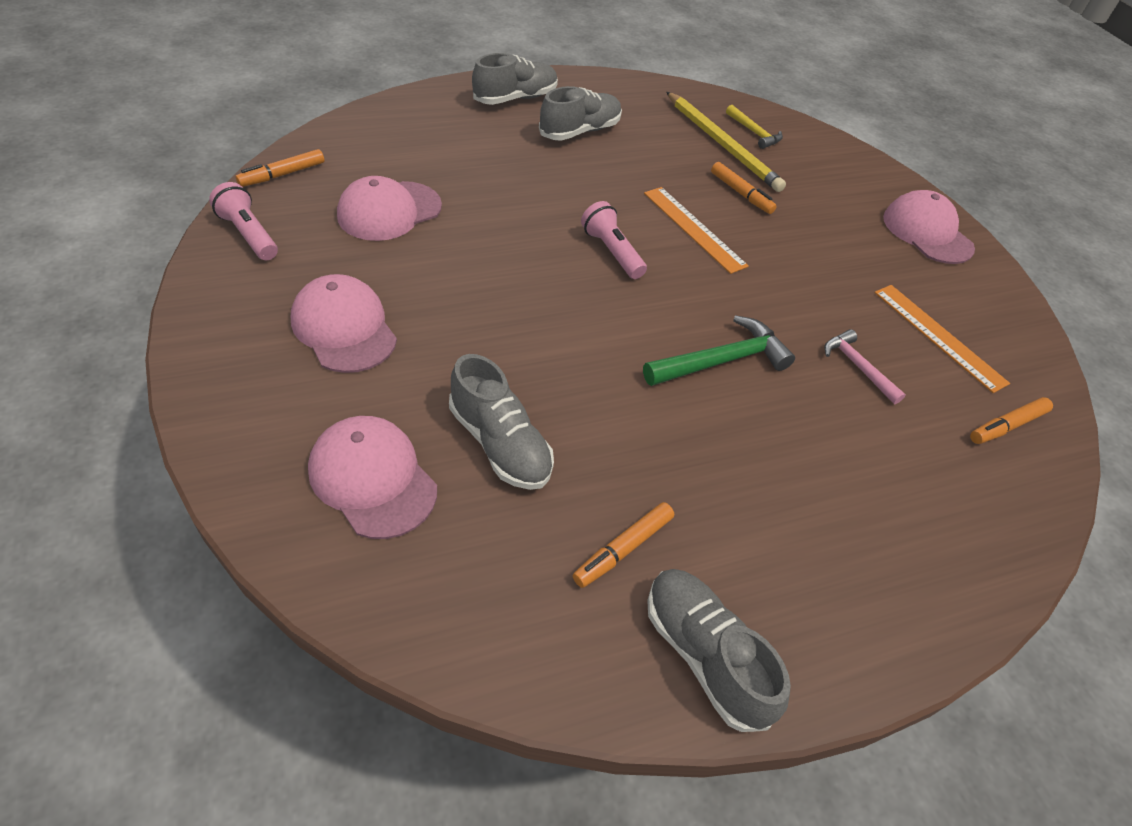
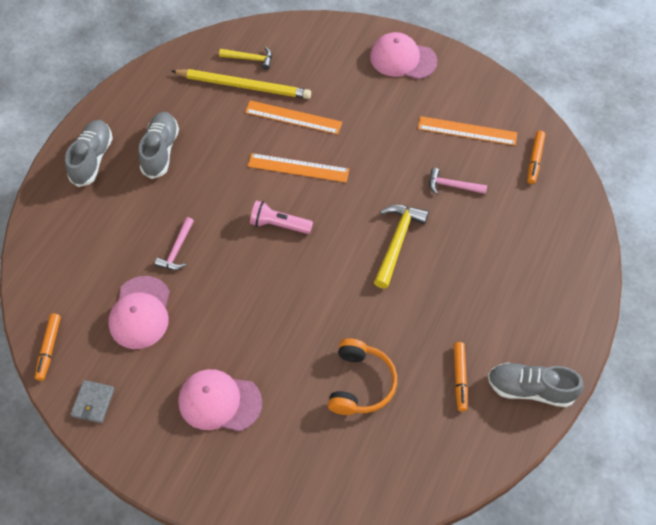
camera: 40 degrees left, 10 degrees up
pink flashlight [209,182,278,260] -> grey wallet [70,380,114,423]
pink cap [308,416,437,539] -> none
grey shoe [449,354,554,490] -> orange headphones [328,338,397,415]
green hammer [643,315,795,386] -> yellow hammer [374,204,429,289]
orange marker [711,162,777,214] -> orange ruler [245,100,342,134]
none -> pink hammer [155,217,194,270]

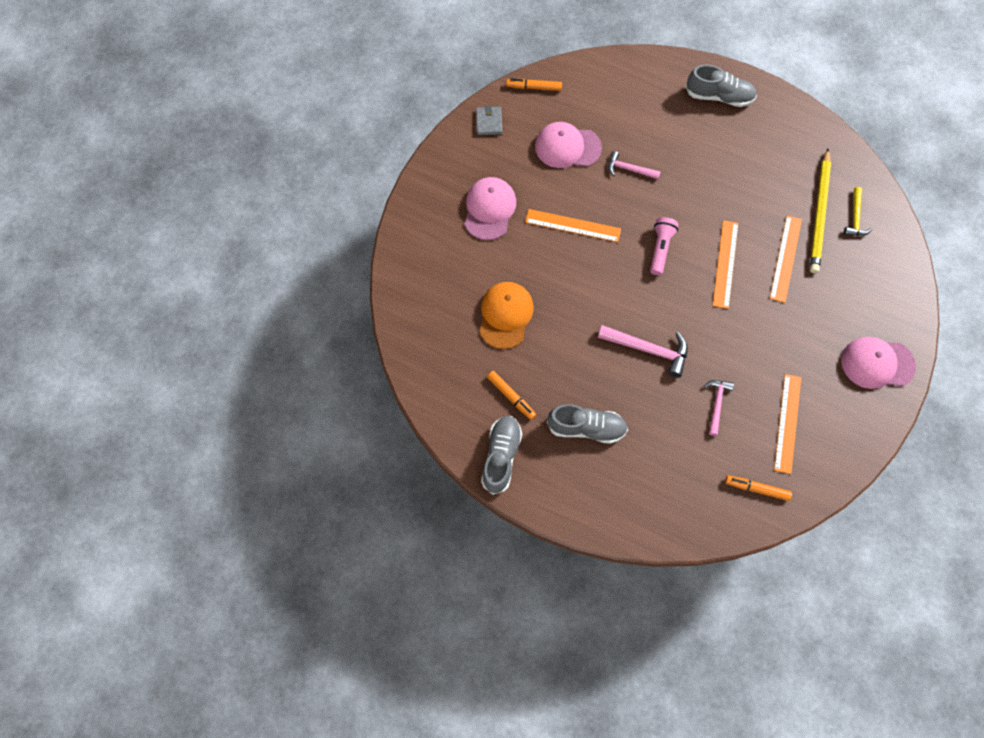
camera: 90 degrees right, 10 degrees up
grey wallet [70,380,114,423] -> grey wallet turned 75 degrees clockwise [476,106,502,135]
grey shoe [138,112,179,179] -> grey shoe moved to [547,404,628,444]
orange headphones [328,338,397,415] -> orange cap [479,282,534,349]
pink cap [370,32,437,79] -> pink cap turned 105 degrees counterclockwise [841,337,916,389]
yellow hammer [374,204,429,289] -> pink hammer [598,325,688,377]
orange marker [454,342,468,411] -> orange marker turned 135 degrees counterclockwise [487,371,536,420]
none -> orange ruler [525,209,621,242]

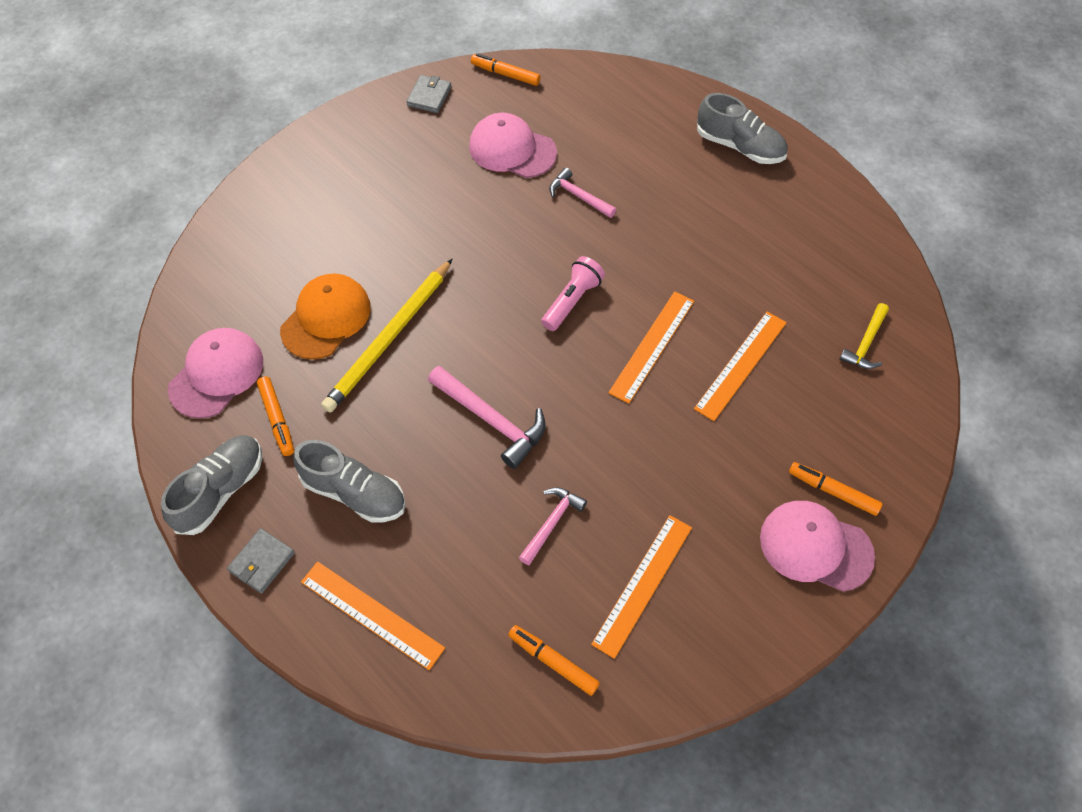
camera: 20 degrees right, 10 degrees down
pink cap [464,177,516,240] -> pink cap moved to [168,328,263,418]
orange ruler [525,209,621,242] -> orange ruler moved to [301,561,445,670]
yellow pencil [810,149,831,273] -> yellow pencil moved to [321,259,452,413]
none -> grey wallet [227,528,295,593]
none -> orange marker [789,462,883,516]

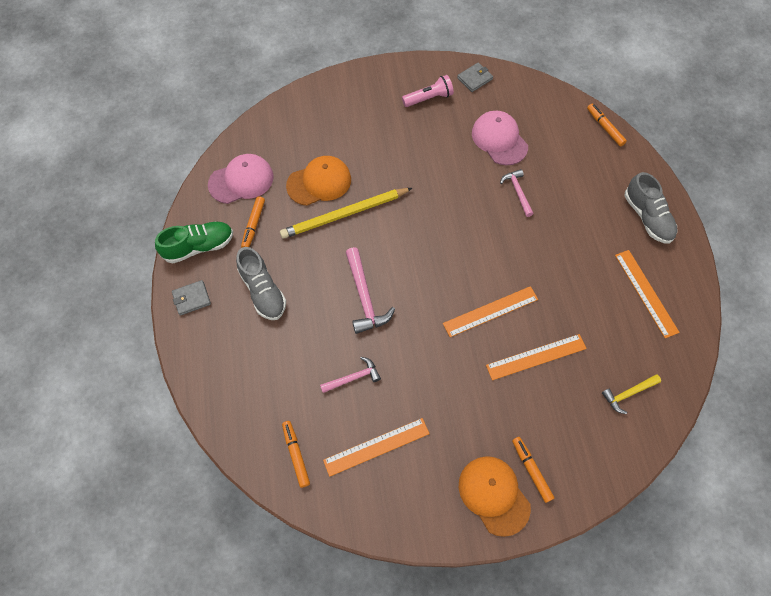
camera: 35 degrees right, 5 degrees up
grey shoe [161,435,262,535] -> green shoe [155,222,233,263]
orange ruler [301,561,445,670] -> orange ruler moved to [615,250,680,338]
orange marker [471,53,541,86] -> orange marker moved to [587,104,627,146]
pink flashlight [541,256,605,331] -> pink flashlight moved to [402,75,454,107]
pink cap [760,501,875,592] -> orange cap [459,456,531,537]

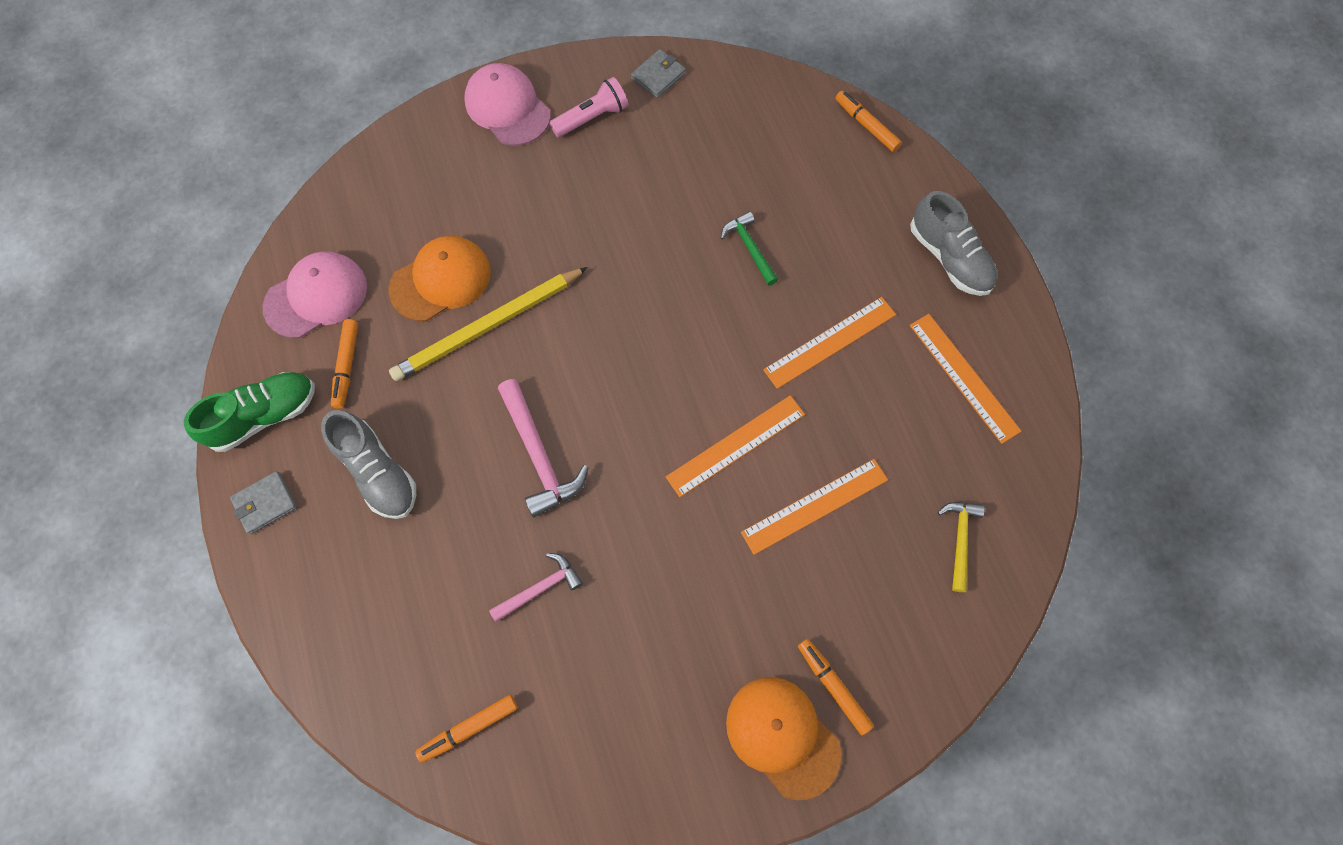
camera: 10 degrees left, 5 degrees up
orange marker [282,421,310,488] -> orange marker turned 90 degrees counterclockwise [415,695,518,763]
orange ruler [323,418,430,477] -> orange ruler moved to [763,297,896,389]
pink cap [472,111,528,166] -> pink cap moved to [464,63,551,146]
pink hammer [500,169,534,217] -> green hammer [721,211,778,286]
yellow hammer [602,374,661,414] -> yellow hammer turned 135 degrees clockwise [938,502,985,592]

